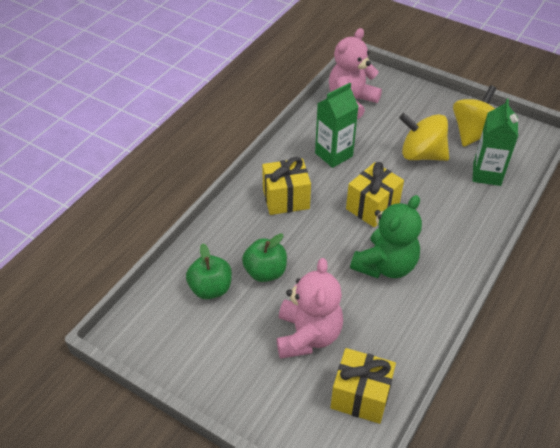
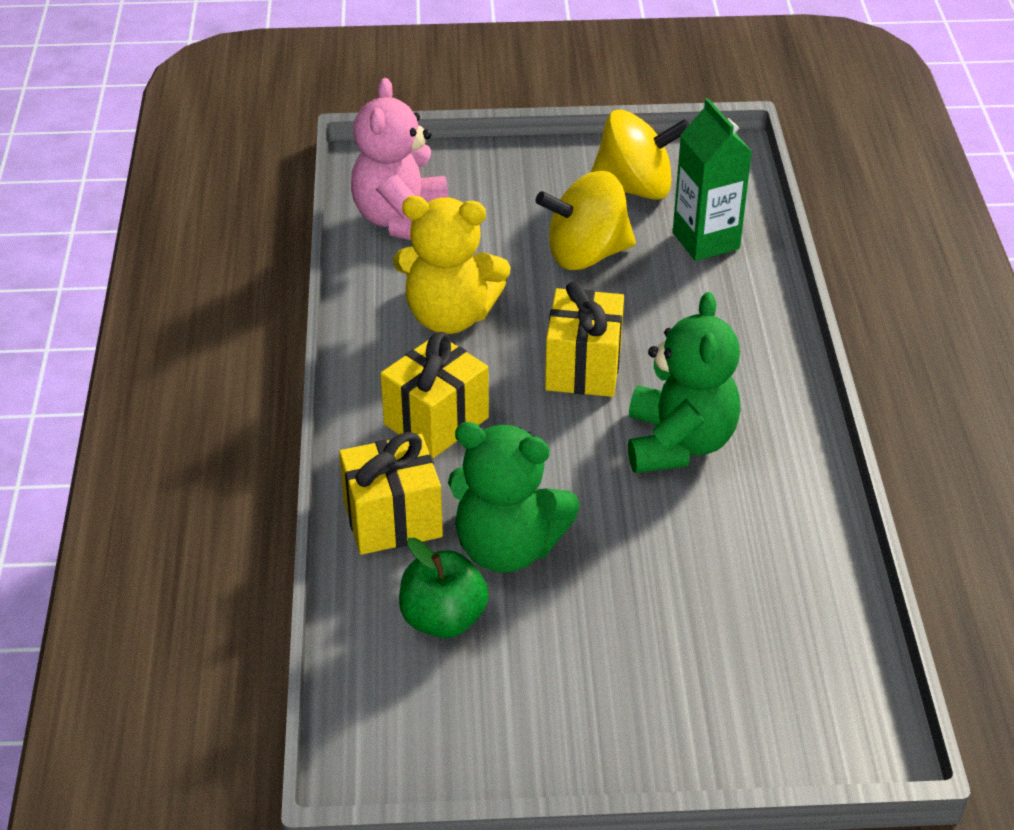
camera: 35 degrees left, 5 degrees down
green apple [242,233,287,282] -> green teddy bear [448,422,580,573]
pink teddy bear [277,258,343,359] -> none
green carton [315,83,359,168] -> yellow teddy bear [393,196,511,334]
yellow gift [331,348,396,424] -> yellow gift moved to [339,432,443,555]
yellow spinning top [453,85,497,147] -> yellow spinning top turned 90 degrees clockwise [591,110,689,200]

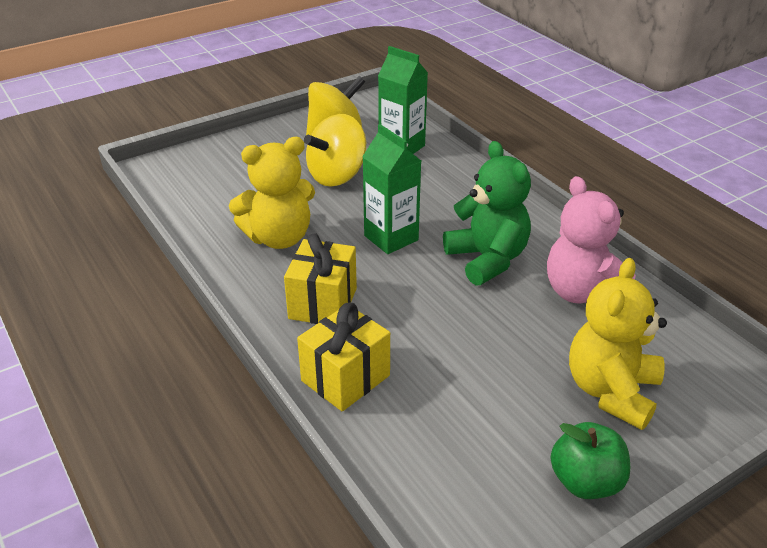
camera: 30 degrees left, 5 degrees down
pink teddy bear [351,78,448,240] -> pink teddy bear moved to [547,176,636,304]
green apple [399,538,489,638] -> green apple moved to [550,422,630,499]
green teddy bear [448,422,580,573] -> none
yellow gift [545,281,624,397] -> green carton [362,124,421,254]
none -> yellow teddy bear [569,258,667,430]

